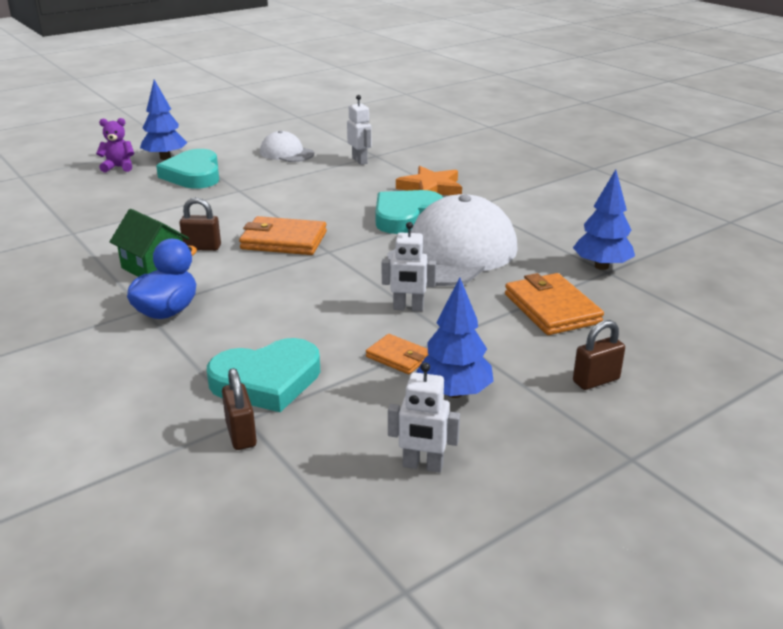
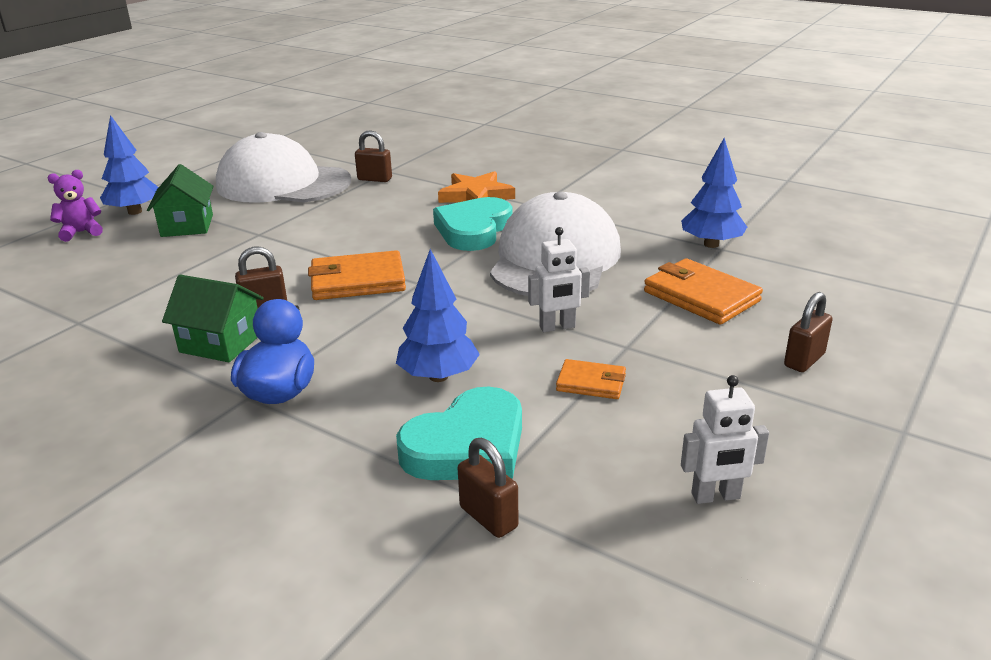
camera: 20 degrees left, 0 degrees up
turquoise heart [156,149,219,189] -> green house [147,164,214,237]
white cap [260,130,314,162] -> white cap [216,132,351,203], size x1.98
white robot [347,95,372,165] -> brown padlock [355,130,392,182]
blue tree [416,277,494,398] -> blue tree moved to [396,249,480,382]

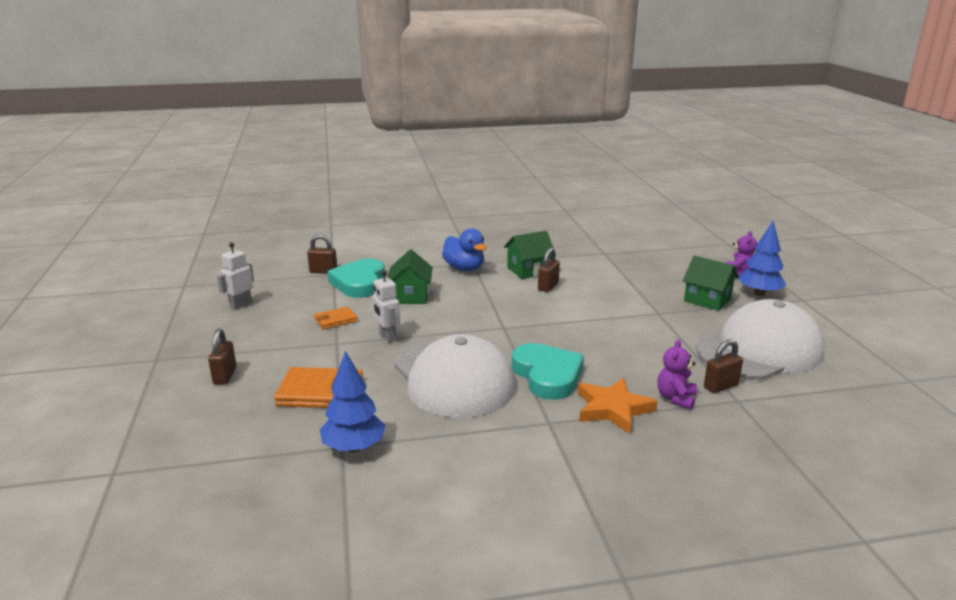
camera: 135 degrees right, 5 degrees down
orange wallet [308,250,406,300] -> none
blue tree [396,249,480,382] -> green house [388,249,433,304]
white robot [528,227,590,332] -> white robot turned 60 degrees counterclockwise [372,270,400,343]
none -> purple teddy bear [658,339,697,410]

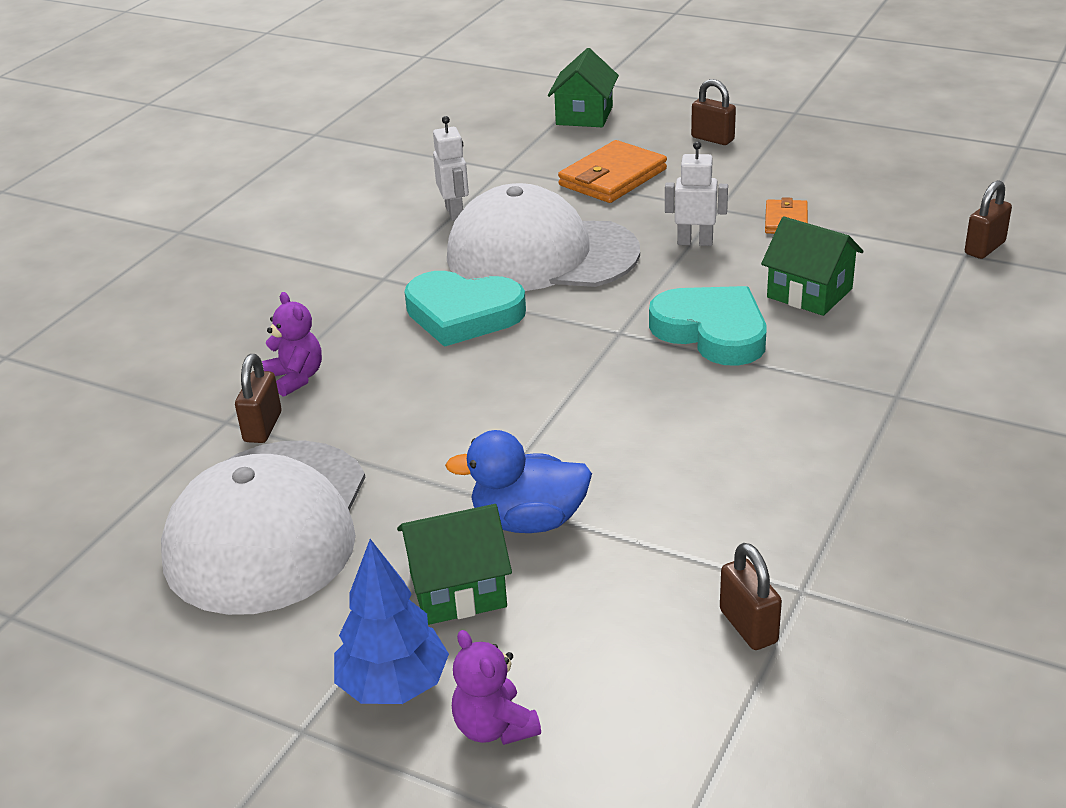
camera: 130 degrees right, 10 degrees up
white robot [217,242,254,310] -> white robot moved to [433,116,469,221]
blue tree [320,351,385,452] -> none
turquoise heart [328,259,385,298] -> turquoise heart moved to [649,286,767,366]
blue duck [442,229,486,271] -> blue duck moved to [445,430,592,533]
green house [504,231,556,279] -> green house moved to [548,48,619,127]
brown padlock [538,248,560,292] -> brown padlock moved to [720,543,782,650]
orange star [578,378,658,434] -> none

